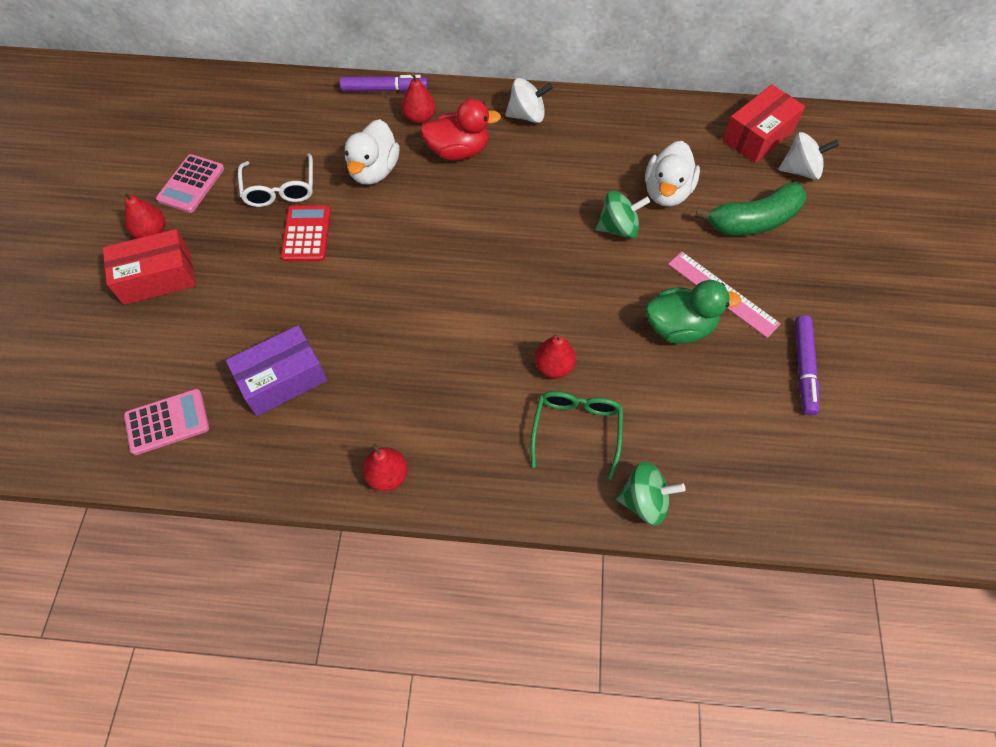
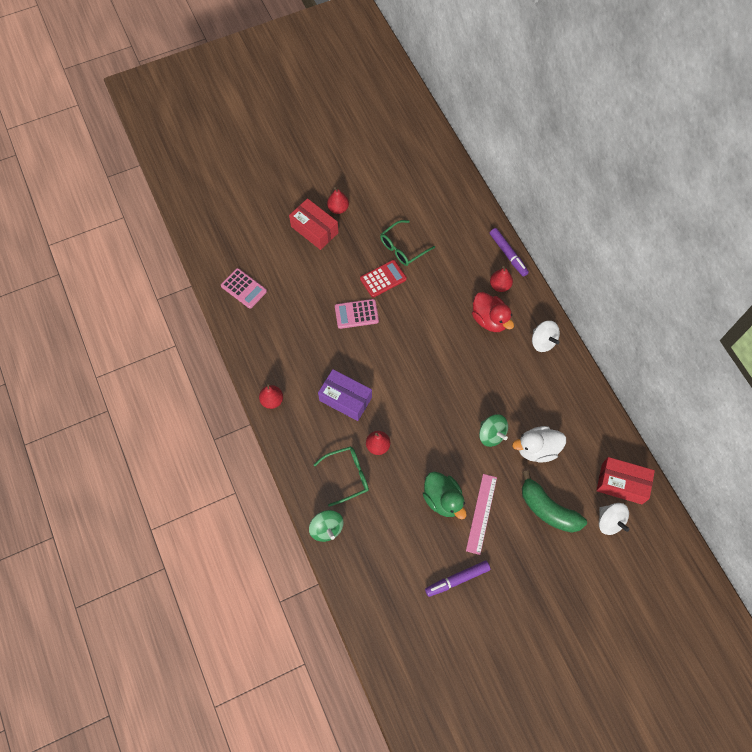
camera: 60 degrees right, 5 degrees up
pink calculator [156,154,224,213] -> pink calculator moved to [335,299,379,329]
purple box [226,325,327,416] -> purple box moved to [318,369,372,421]
white glasses [238,153,313,207] -> green glasses [380,220,435,266]
white duck [345,119,400,185] -> none

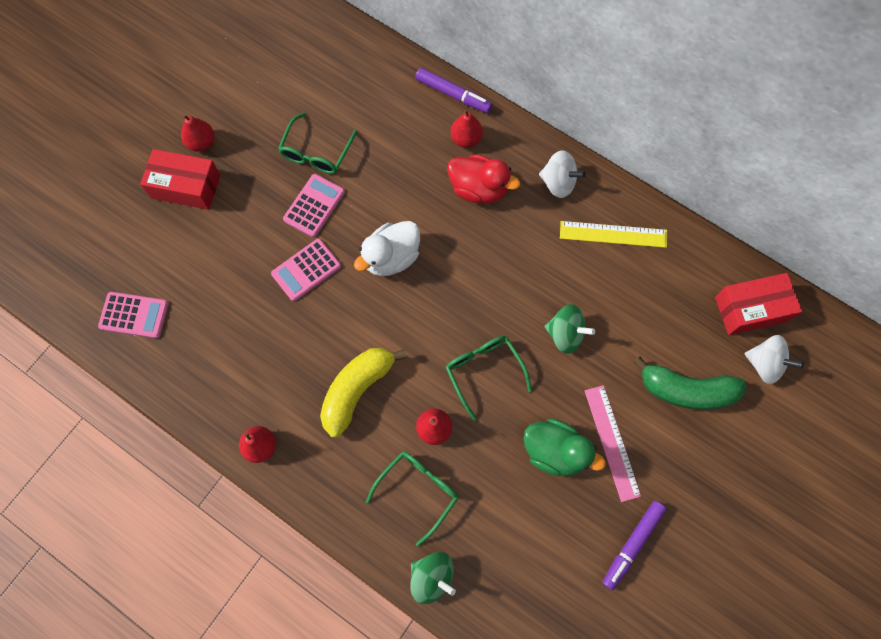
camera: 30 degrees left, 5 degrees up
purple box [318,369,372,421] -> yellow banana [320,348,406,438]
red calculator [360,260,407,298] -> pink calculator [283,174,345,237]
white duck [512,426,566,463] -> white duck moved to [354,221,420,276]
none -> green glasses [446,336,532,421]
none -> yellow ruler [560,221,667,248]

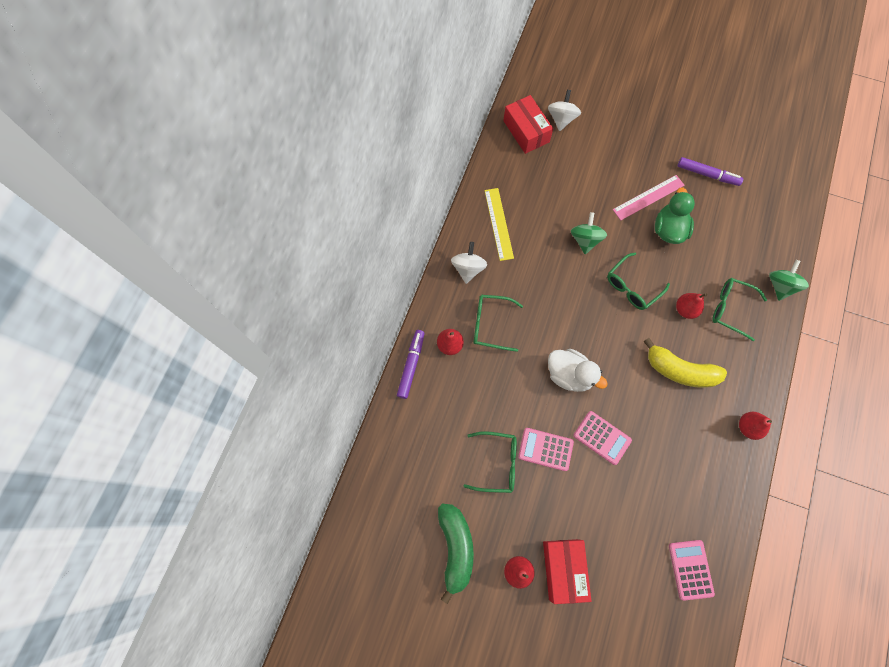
camera: 105 degrees left, 0 degrees up
red duck [447,154,520,204] -> green glasses [474,295,523,352]
green banana [633,356,746,410] -> green banana moved to [438,504,474,604]

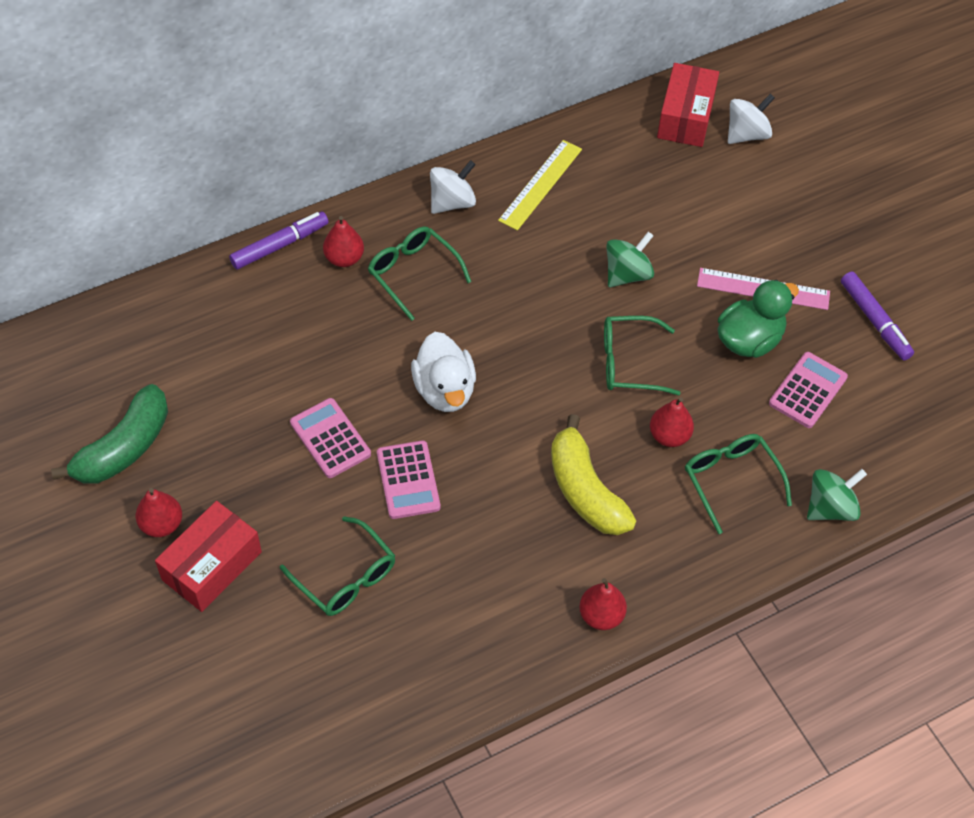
camera: 40 degrees right, 15 degrees down
green glasses [463,431,517,493] -> green glasses moved to [280,516,395,616]
pink calculator [669,540,715,601] -> pink calculator moved to [769,352,848,428]

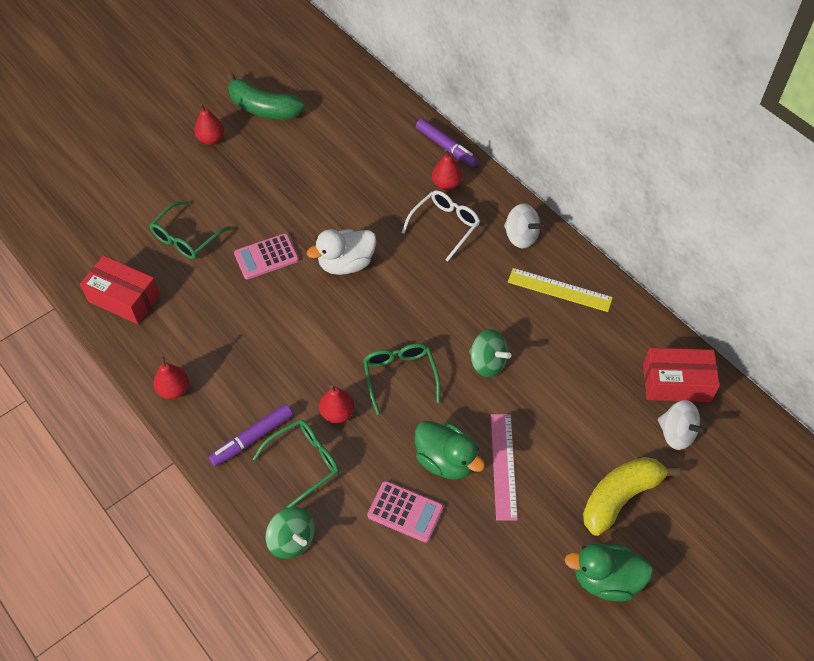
camera: 80 degrees right, 0 degrees up
red box [155,501,262,612] -> red box moved to [80,255,160,324]
pink calculator [290,398,371,478] -> none
green glasses [368,226,471,321] -> white glasses [401,190,480,261]
yellow banana [551,414,636,535] -> yellow banana moved to [583,457,680,536]
purple marker [841,271,914,361] -> purple marker moved to [209,404,293,466]
none -> green duck [565,543,653,602]

